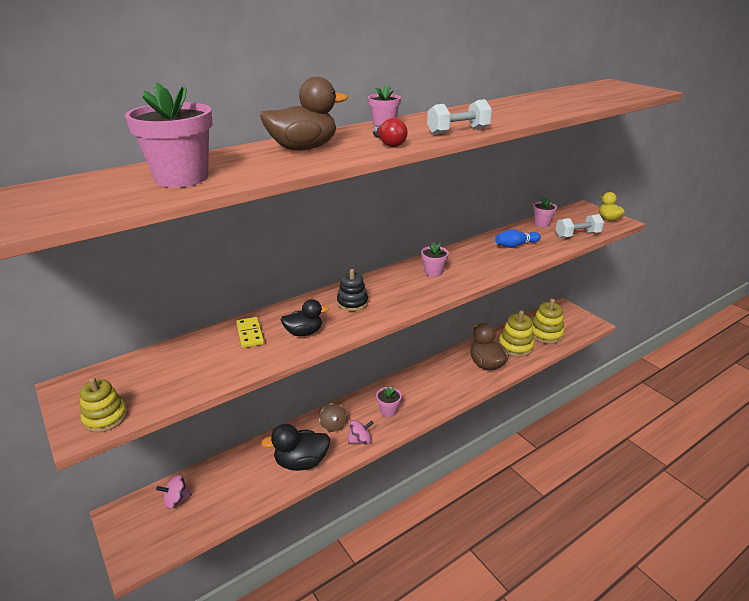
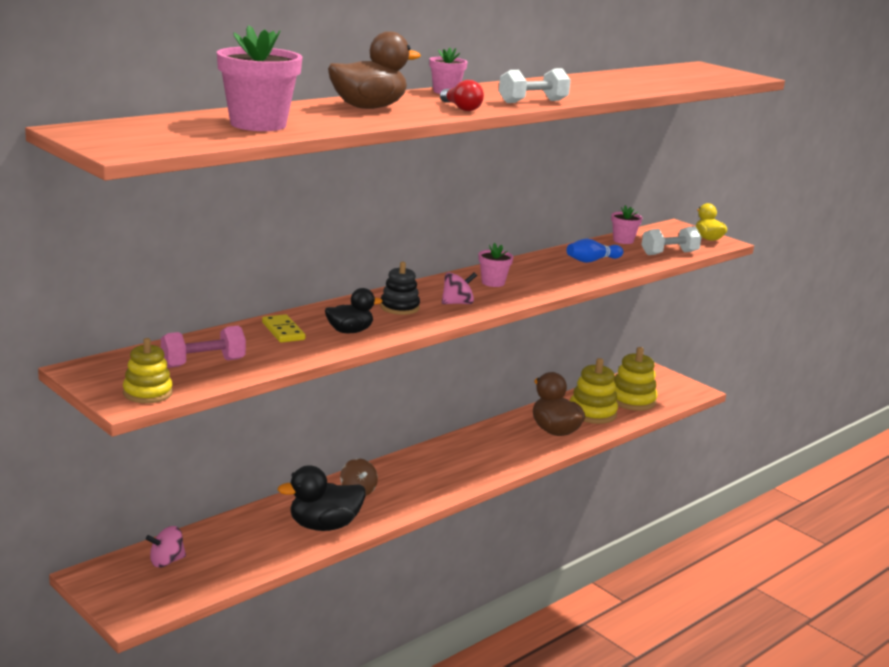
camera: 10 degrees left, 10 degrees down
pink spinning top [348,420,373,445] -> pink spinning top moved to [442,272,477,304]
pink flower pot [376,386,402,417] -> none
none -> pink dumbbell [161,326,246,368]

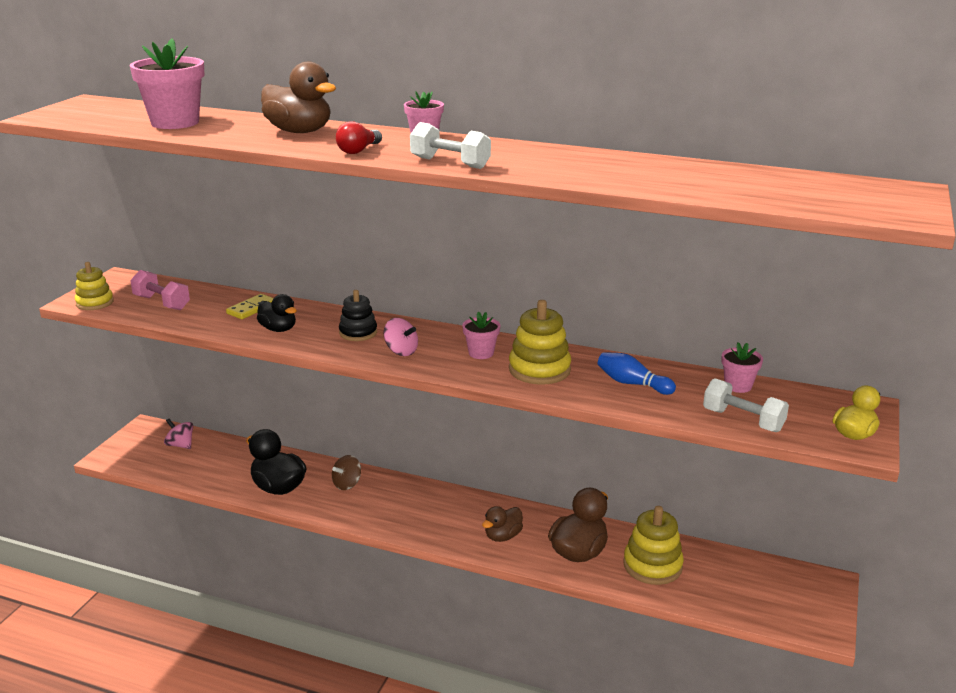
camera: 65 degrees right, 5 degrees up
yellow stacking toy [614,347,658,411] -> yellow stacking toy moved to [509,300,571,385]
none -> brown duck [482,506,523,542]

